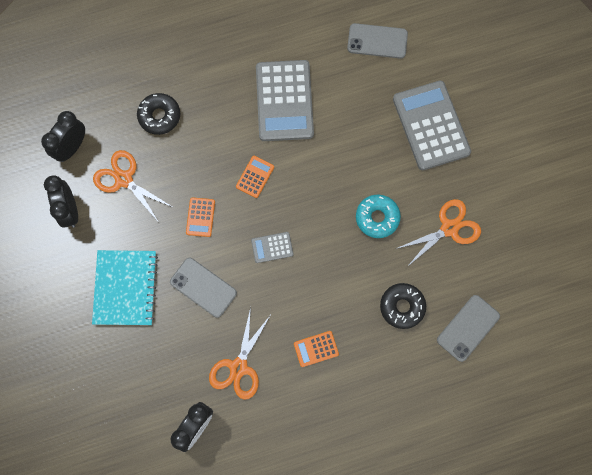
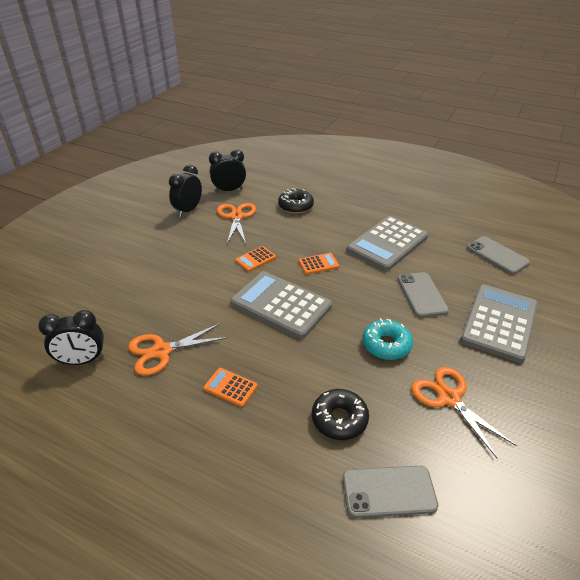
camera: 45 degrees right, 35 degrees down
turquoise notebook [92,250,158,325] -> none
grey phone [170,258,237,318] -> grey phone moved to [398,272,449,318]
grey calculator [251,232,294,263] -> grey calculator [231,271,332,339], size x2.23
orange scissors [396,199,481,267] -> orange scissors turned 135 degrees counterclockwise [411,367,517,459]

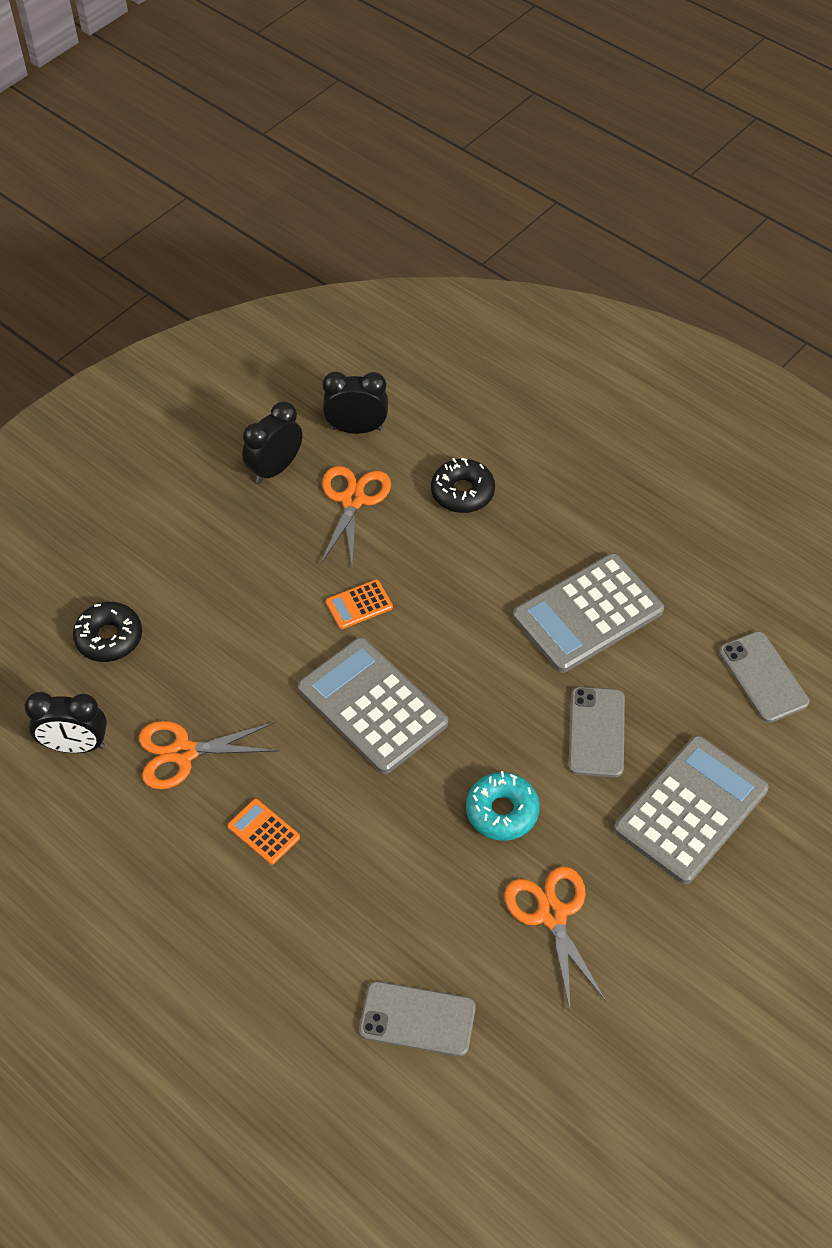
camera: 15 degrees right, 15 degrees up
orange calculator [299,253,339,274] -> none
black donut [312,389,369,440] -> black donut moved to [73,602,142,662]

